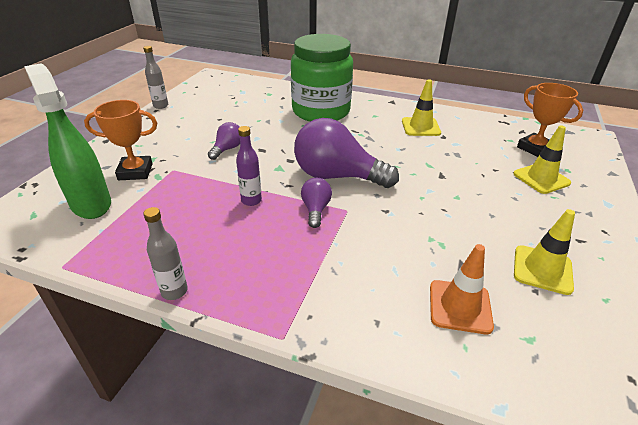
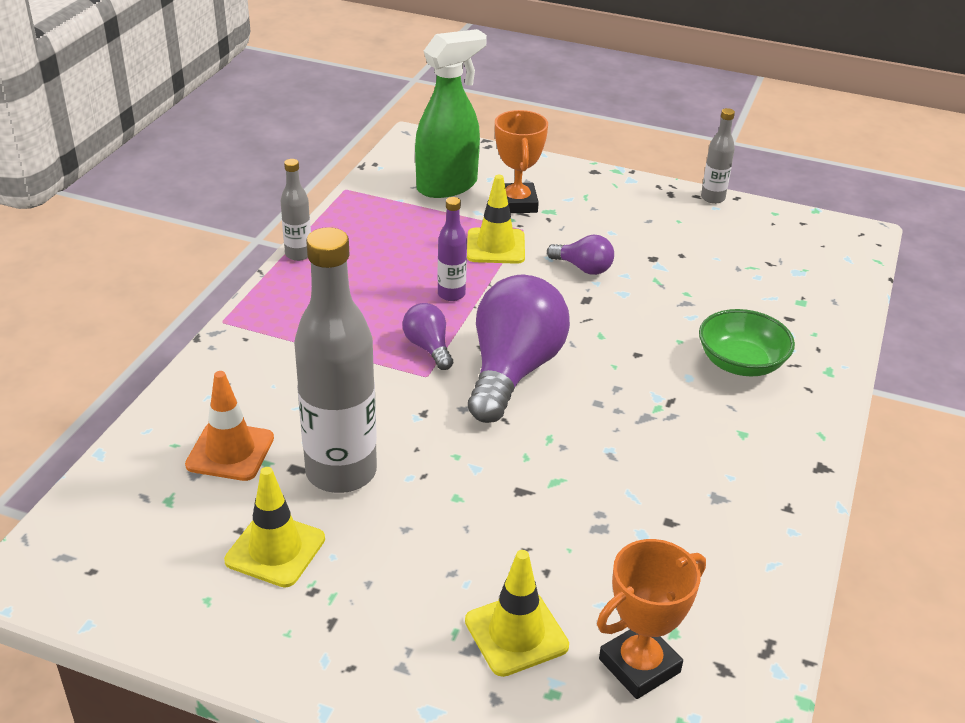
camera: 90 degrees right, 0 degrees up
green jar [291,34,353,122] -> green bowl [699,309,795,376]
purple light bulb [301,178,332,228] -> purple light bulb turned 120 degrees counterclockwise [402,303,453,370]
yellow traffic cone [402,79,441,136] -> yellow traffic cone moved to [467,175,525,264]
none -> grey bottle [294,227,377,493]

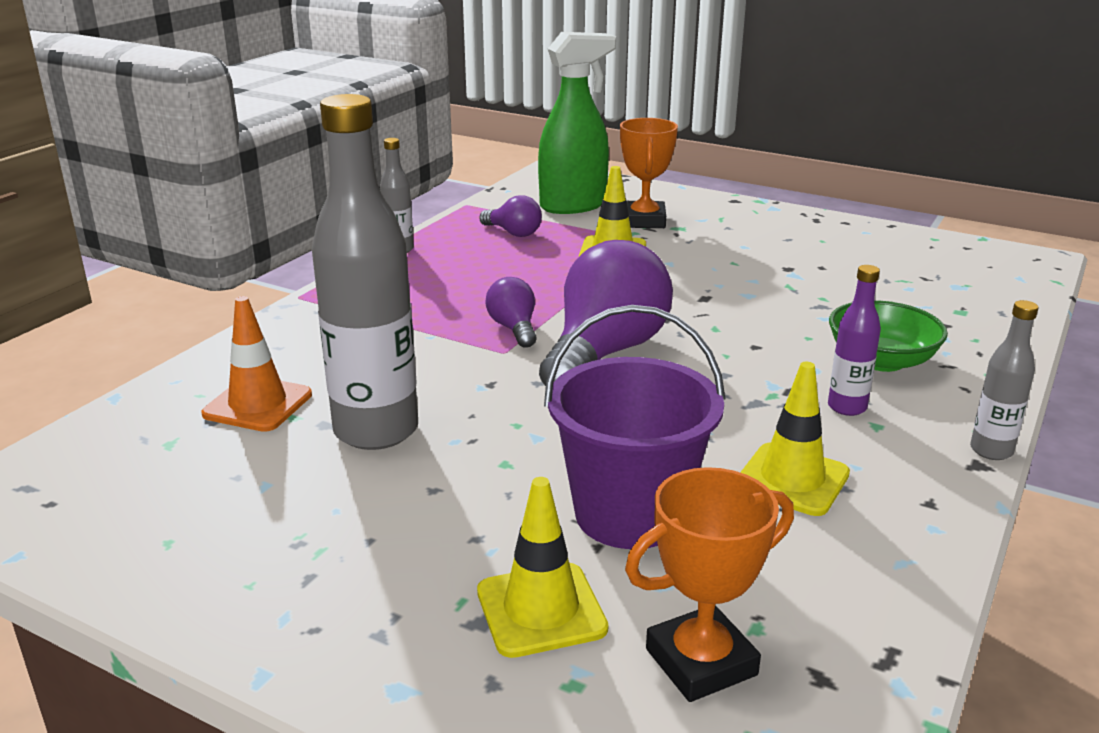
camera: 10 degrees right, 10 degrees down
yellow traffic cone [224,467,325,587] -> yellow traffic cone moved to [740,362,850,516]
purple bottle [438,197,467,301] -> purple bottle moved to [828,265,881,416]
purple light bulb [547,234,614,275] -> purple light bulb moved to [479,195,542,237]
grey bottle [701,108,735,204] -> grey bottle moved to [970,300,1038,460]
none -> purple bucket [544,305,726,549]

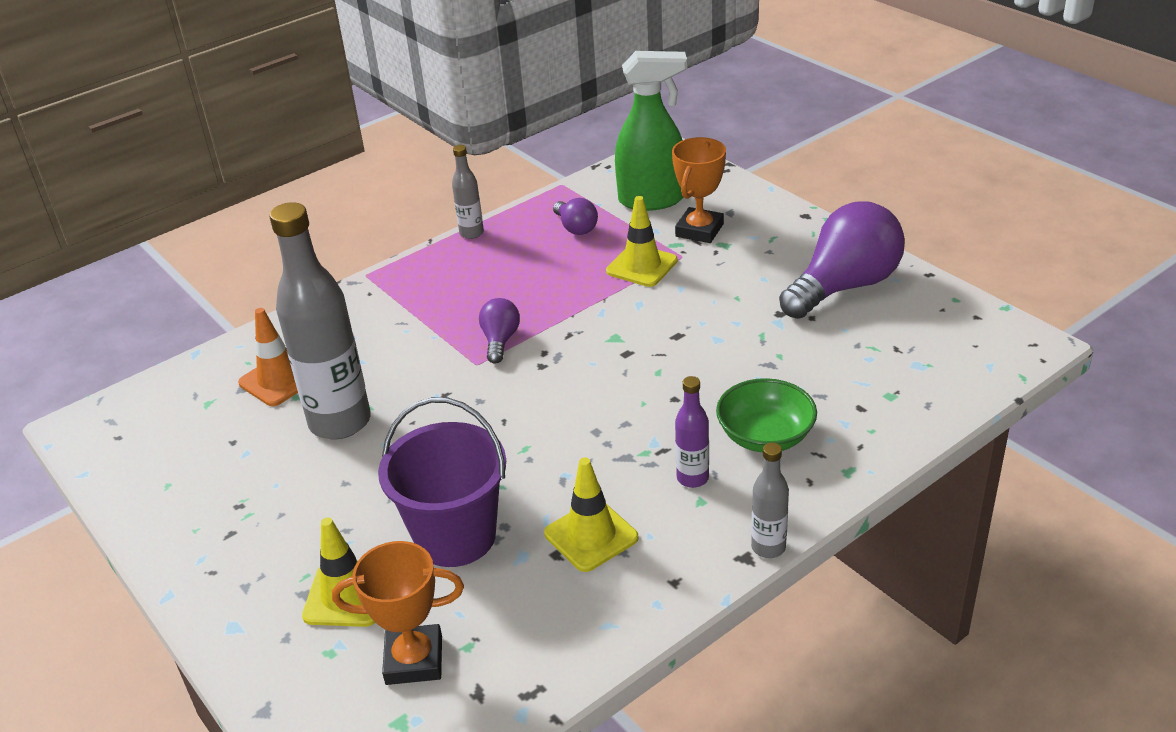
camera: 25 degrees right, 10 degrees up
purple light bulb [539,240,673,386] -> purple light bulb moved to [779,201,905,319]

